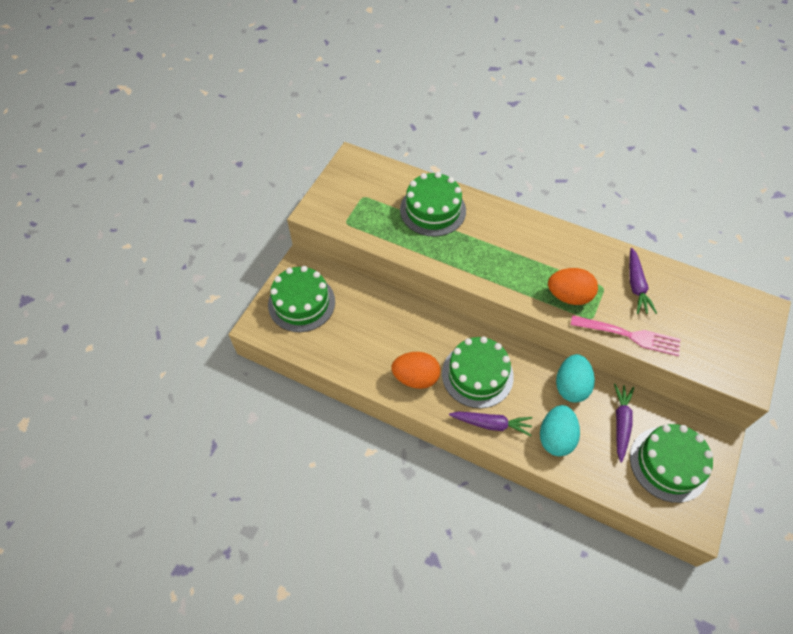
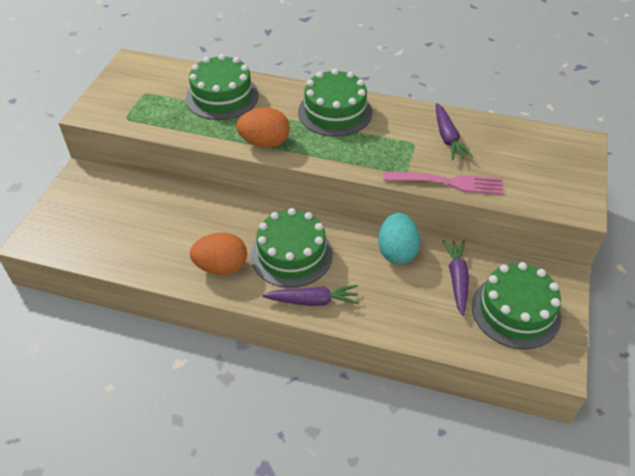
camera: 10 degrees left, 10 degrees down
green cake [268,266,335,332] -> green cake moved to [298,69,372,137]
turquoise egg [540,405,580,456] -> none
orange egg [548,268,598,305] -> orange egg moved to [236,108,290,148]

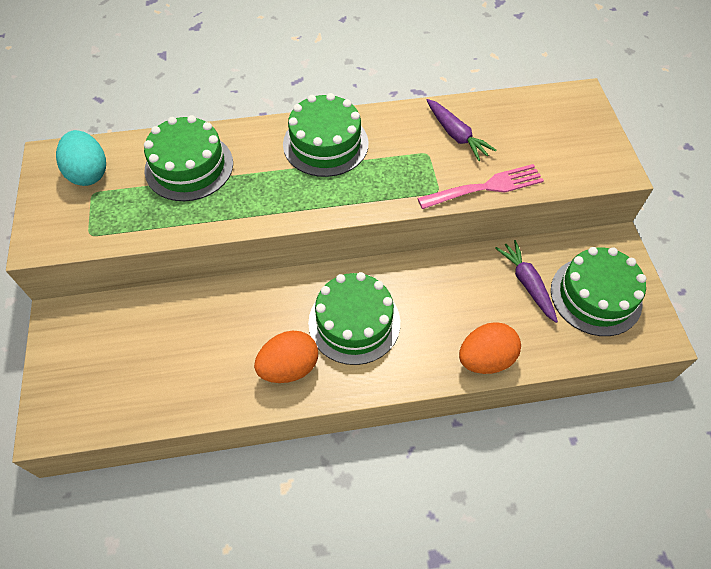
camera: 25 degrees left, 10 degrees up
orange egg [236,108,290,148] -> orange egg moved to [459,322,521,374]
purple carrot [262,285,359,306] -> none
turquoise egg [378,213,420,264] -> turquoise egg moved to [56,130,106,186]

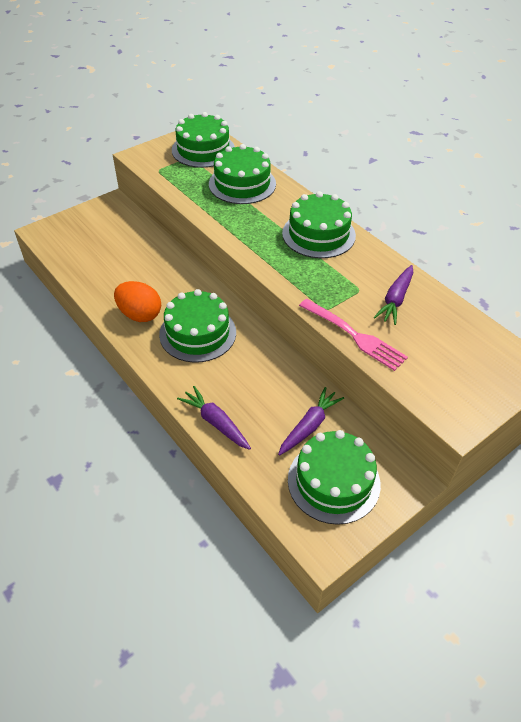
camera: 60 degrees right, 10 degrees down
turquoise egg [56,130,106,186] -> green cake [172,112,235,168]
orange egg [459,322,521,374] -> purple carrot [177,386,251,450]

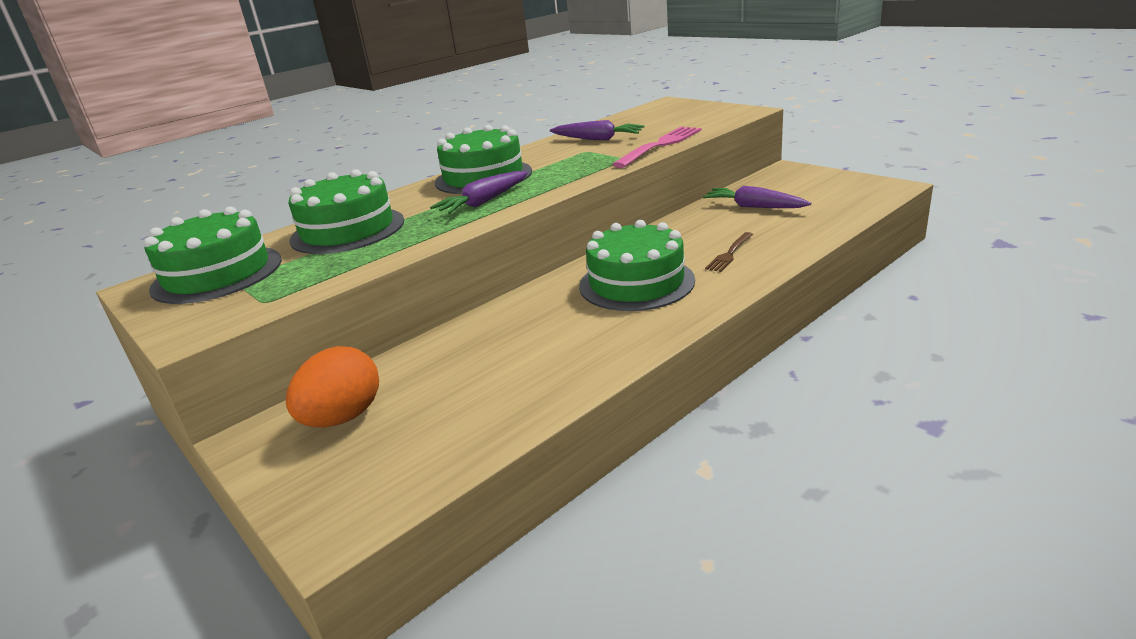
camera: 90 degrees left, 20 degrees down
orange egg [114,281,161,322] -> orange egg moved to [286,346,379,427]
purple carrot [177,386,251,450] -> purple carrot moved to [430,171,528,214]
green cake [288,430,381,525] -> none
none -> brown fork [705,232,753,272]

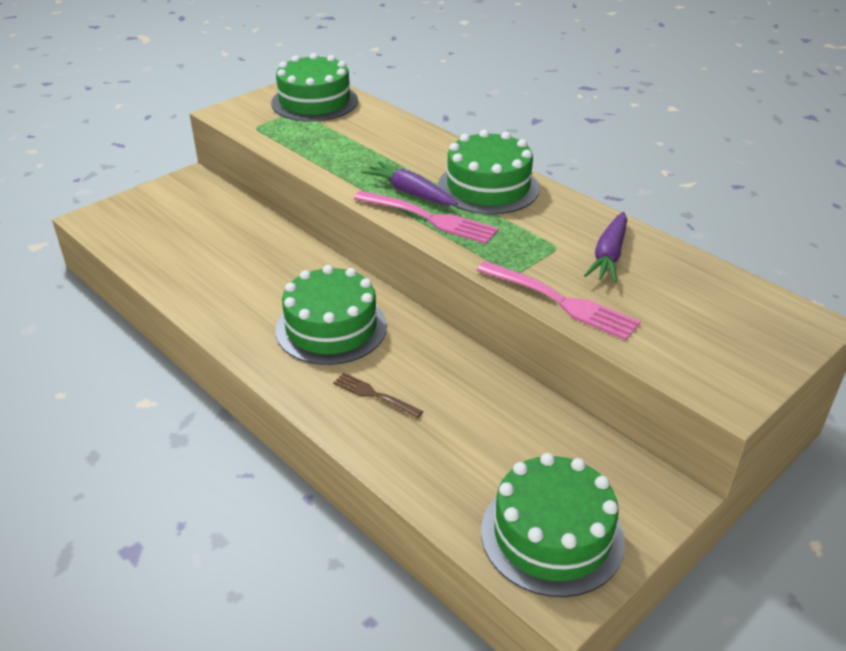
camera: 85 degrees right, 10 degrees up
orange egg [286,346,379,427] -> none
green cake [289,169,404,254] -> green cake moved to [481,453,625,597]
purple carrot [703,186,811,208] -> none
none -> pink fork [354,190,499,244]

